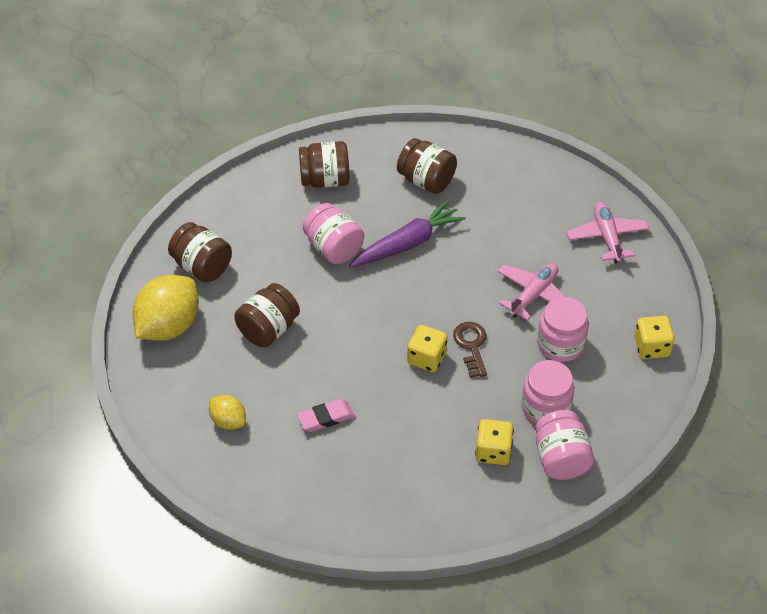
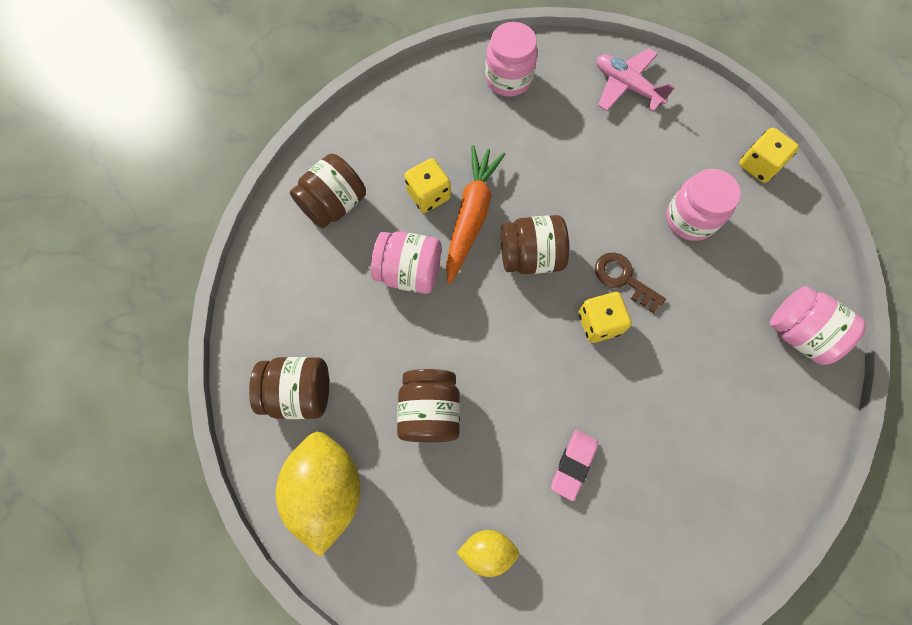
camera: 40 degrees left, 20 degrees up
purple carrot [349,200,466,267] -> orange carrot [446,145,505,284]
brown jar [397,138,457,194] -> brown jar moved to [501,215,569,274]
yellow dice [475,419,514,465] -> yellow dice moved to [404,158,451,213]
pink plane [497,263,565,321] -> none
pink jar [522,360,574,424] -> pink jar moved to [485,22,538,97]

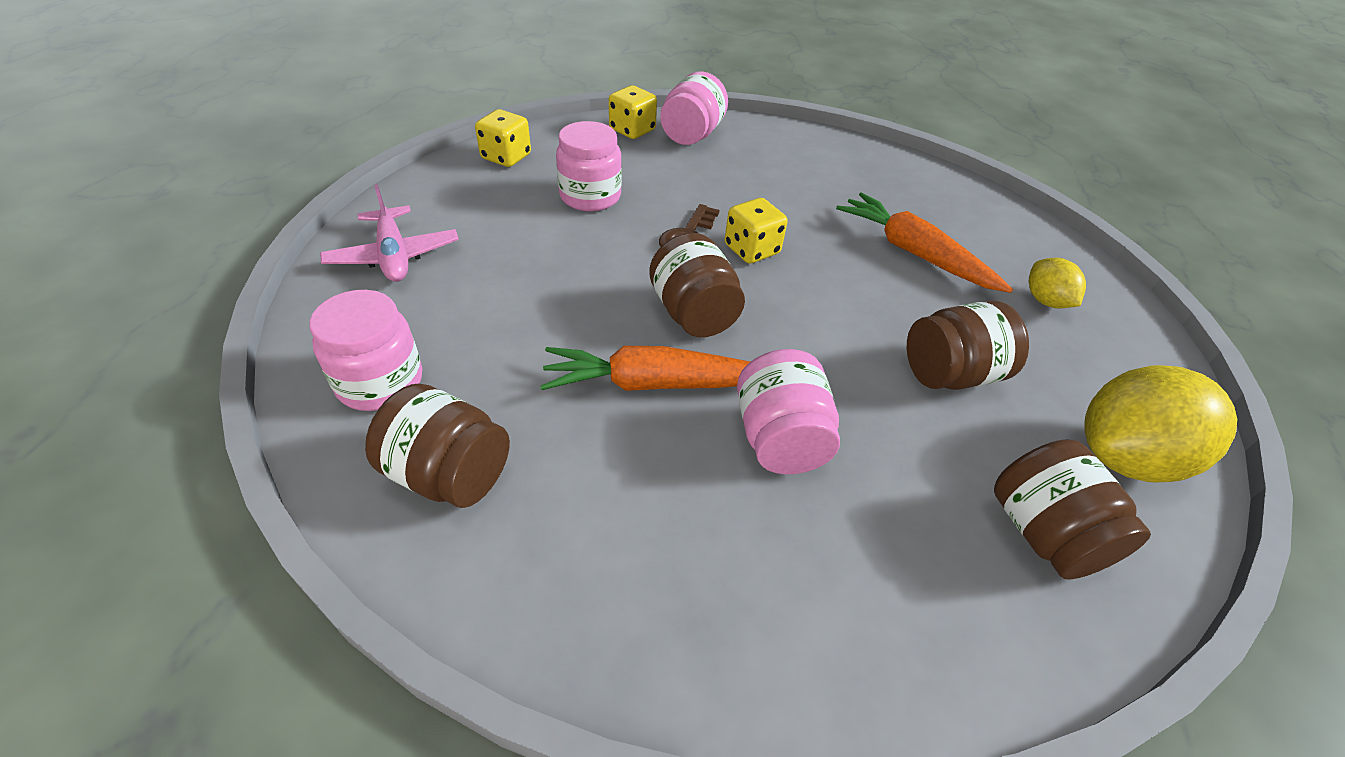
camera: 110 degrees left, 25 degrees down
brown jar [290,154,366,229] -> brown jar moved to [365,383,510,508]
yellow dice [404,158,451,213] -> yellow dice moved to [609,85,657,139]
pink eraser [551,430,598,501] -> orange carrot [836,192,1013,293]
pink plane [597,48,675,112] -> pink plane turned 45 degrees counterclockwise [320,184,459,282]

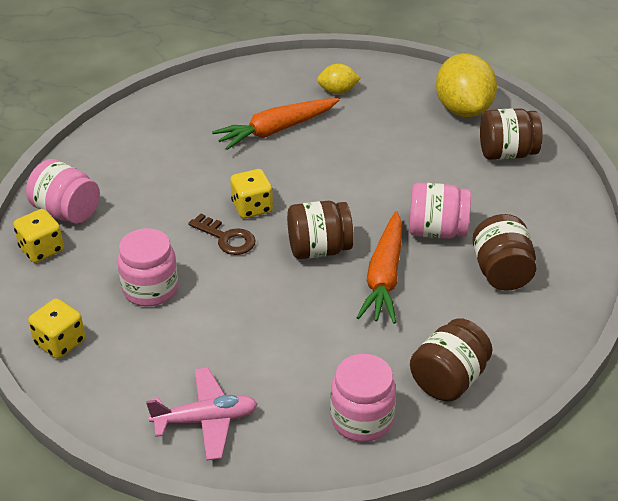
camera: 75 degrees left, 5 degrees down
brown jar [907,301,1029,390] -> brown jar moved to [473,214,537,291]

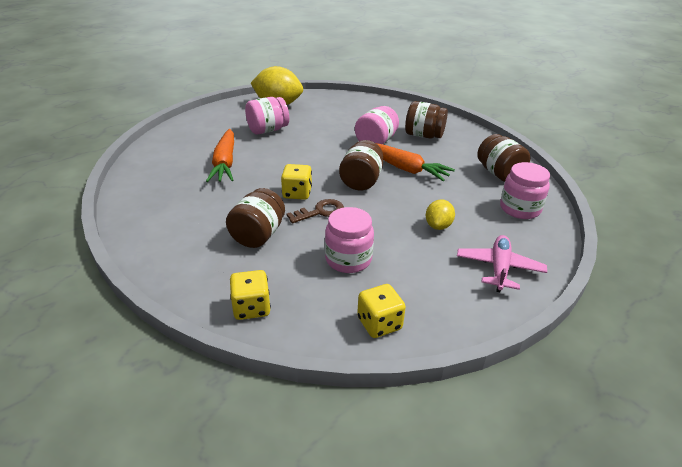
camera: 65 degrees left, 5 degrees down
pink jar [26,159,100,224] -> pink jar moved to [245,97,289,134]
yellow lemon [317,64,361,94] -> yellow lemon moved to [426,199,455,230]
brown jar [480,108,542,160] -> brown jar moved to [226,188,285,248]

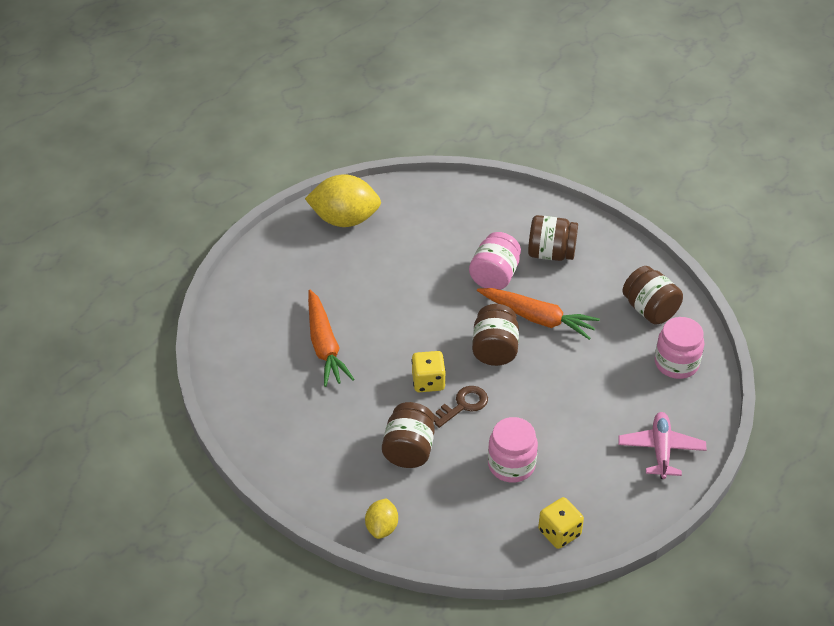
camera: 10 degrees left, 10 degrees up
yellow dice [230,270,271,320] -> none
pink jar [245,97,289,134] -> none
yellow lemon [426,199,455,230] -> yellow lemon moved to [365,498,398,539]

